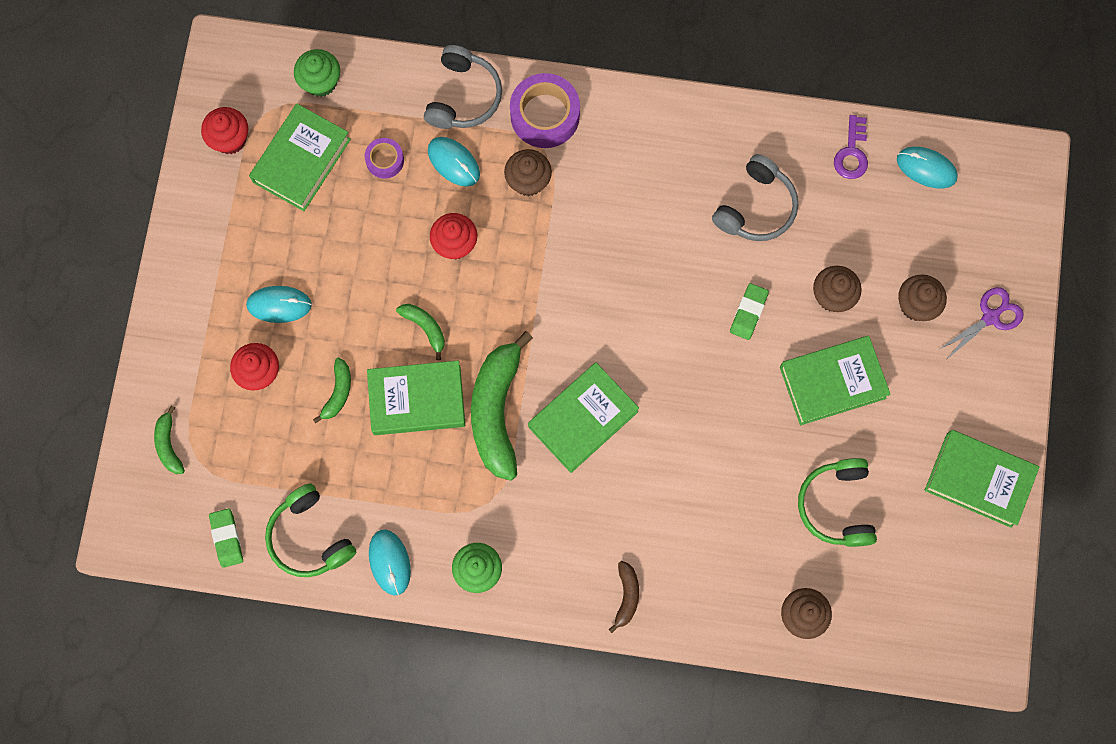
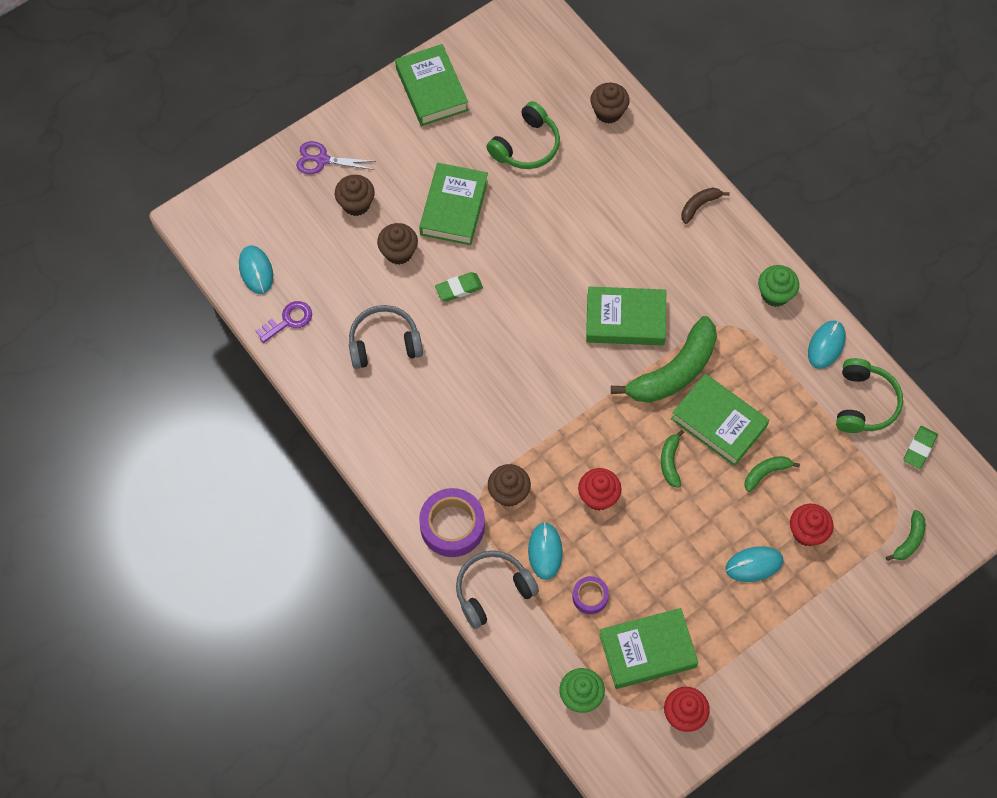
camera: 135 degrees left, 10 degrees down
turquoise mouse [246,286,312,323] -> turquoise mouse turned 60 degrees counterclockwise [726,546,783,582]
green book [780,336,891,425] -> green book turned 75 degrees clockwise [419,163,488,245]

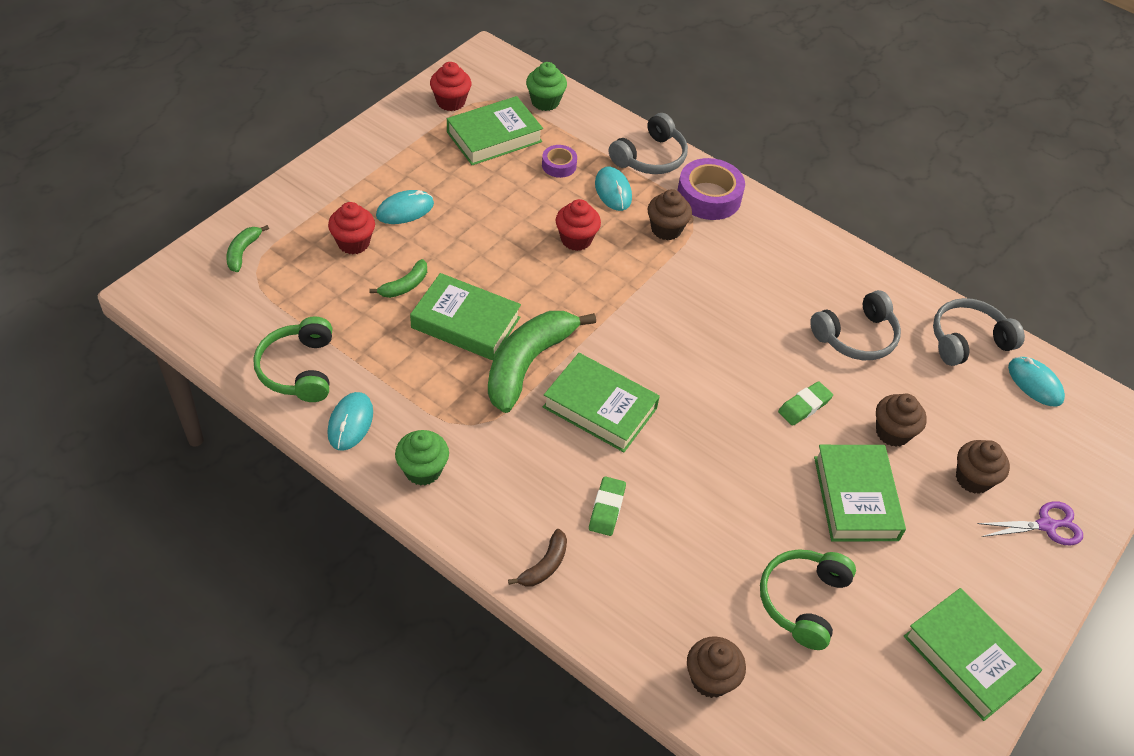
camera: 160 degrees right, 15 degrees down
purple key [256,301,312,343] -> grey headphones [933,298,1025,366]
green book [586,287,666,346] -> green book turned 45 degrees clockwise [543,353,660,452]
green banana [661,430,684,488] -> none
green eraser [903,426,938,469] -> green eraser moved to [589,476,626,536]

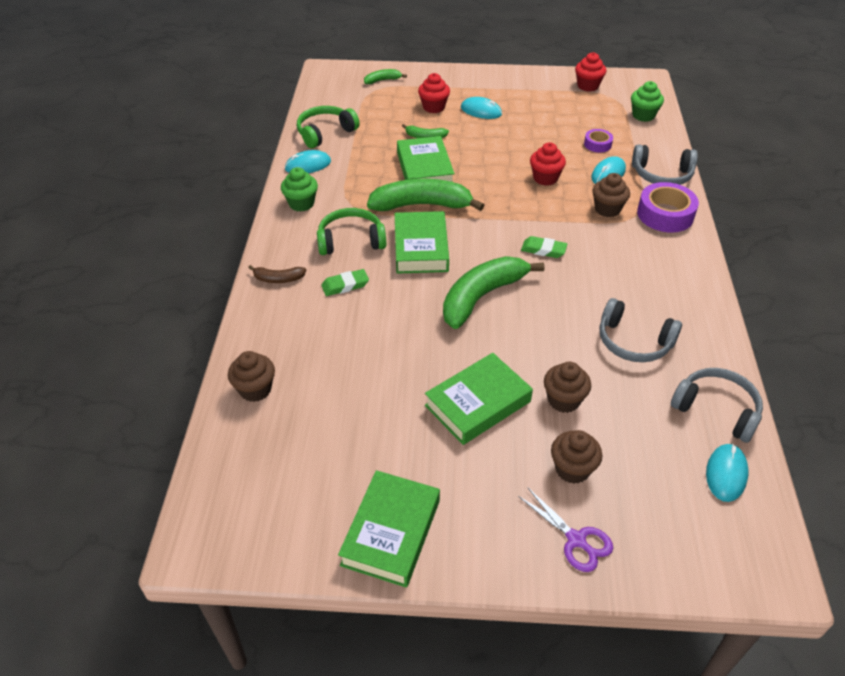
camera: 60 degrees right, 5 degrees down
green book [447,96,543,165] -> none
green headphones [760,549,856,650] -> green headphones moved to [317,208,386,255]
green eraser [778,381,833,426] -> green eraser moved to [521,236,567,258]
none -> green banana [443,256,545,329]

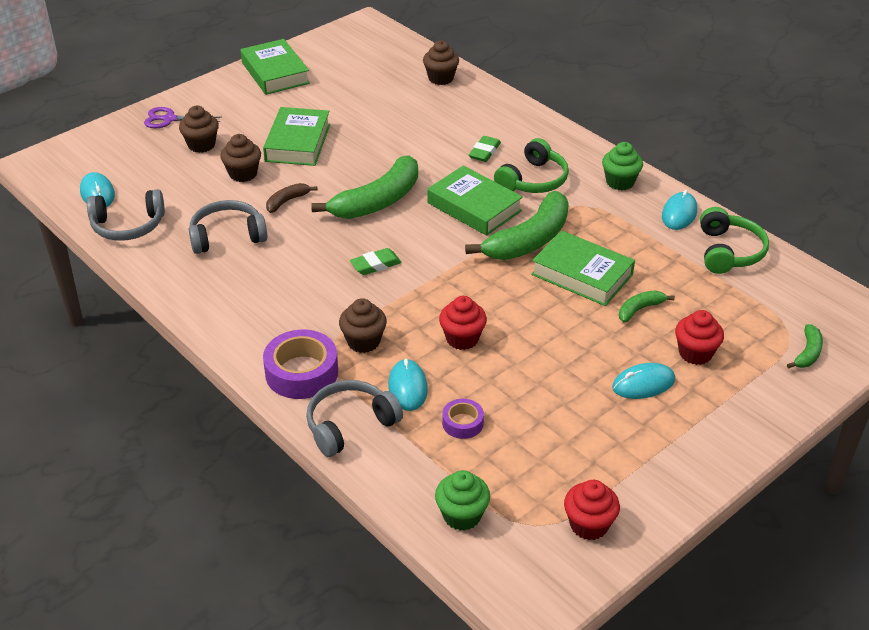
camera: 135 degrees right, 5 degrees down
brown banana [248,265,306,283] -> brown banana moved to [266,183,317,213]
green banana [443,256,545,329] -> green banana turned 45 degrees clockwise [311,155,418,219]

